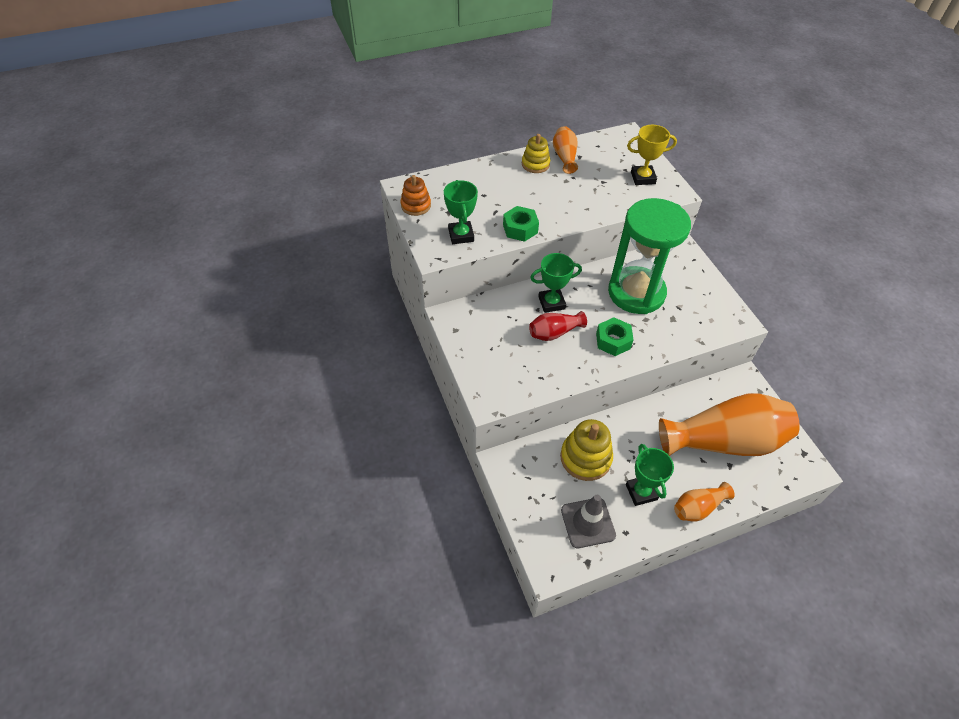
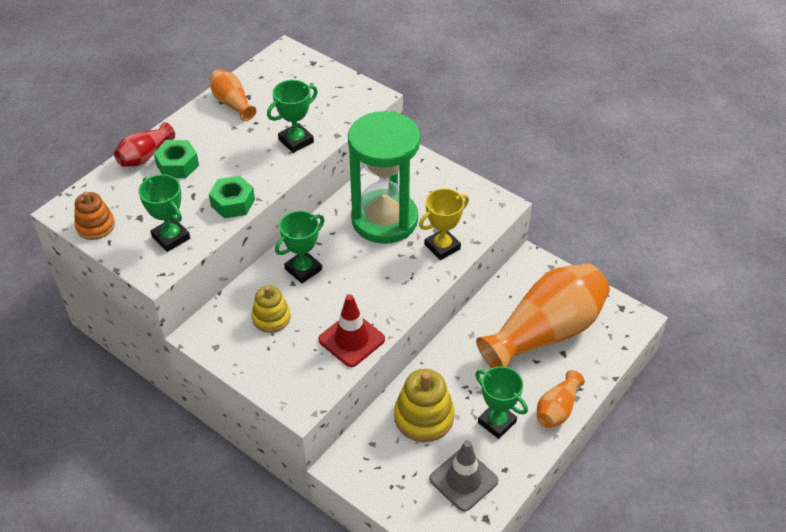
camera: 30 degrees left, 5 degrees down
yellow stacking toy [522,134,550,173] -> yellow stacking toy moved to [251,286,291,333]
red vase [529,311,587,341] -> red vase moved to [114,122,175,167]
green nut [596,317,634,356] -> green nut moved to [154,140,199,178]
yellow trophy [627,125,677,185] -> yellow trophy moved to [419,188,469,260]
none -> green trophy [267,80,318,153]
none -> red traffic cone [318,294,385,367]

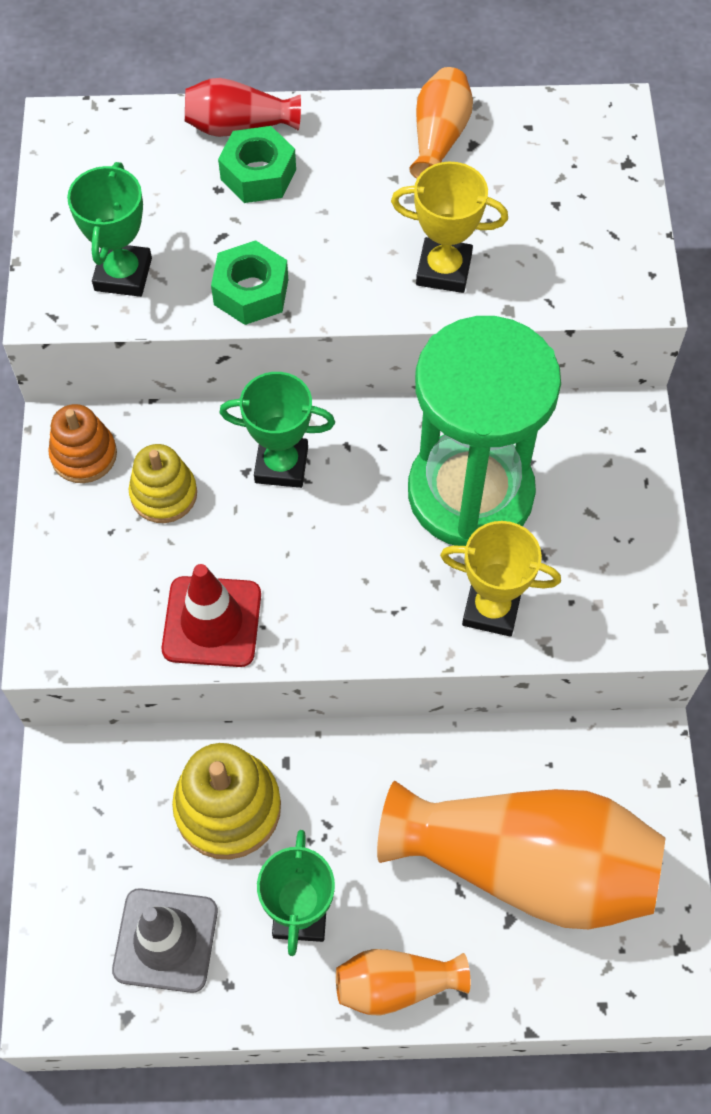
camera: 50 degrees right, 15 degrees up
orange stacking toy [74,191,115,240] -> orange stacking toy moved to [48,404,117,483]
green trophy [267,80,318,153] -> yellow trophy [391,162,508,293]

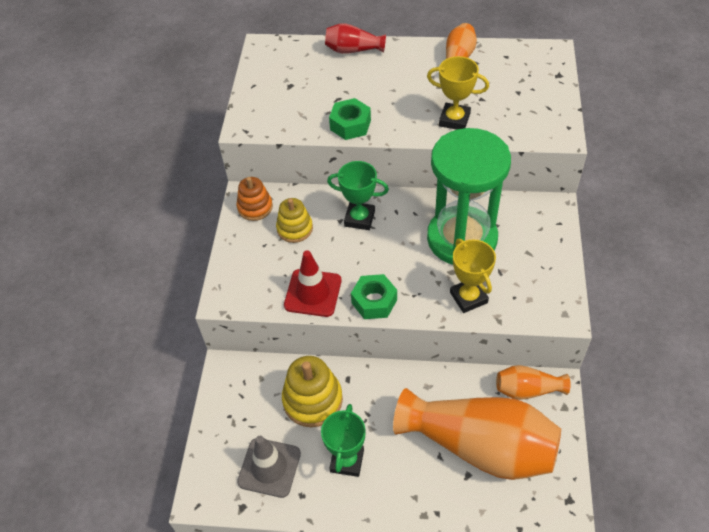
camera: 10 degrees right, 10 degrees down
green trophy [67,162,152,297] -> none
green nut [218,126,296,203] -> green nut moved to [351,274,397,319]
orange vase [336,949,470,1016] -> orange vase moved to [496,365,571,400]
yellow trophy [440,521,561,637] -> yellow trophy turned 45 degrees clockwise [450,239,496,313]

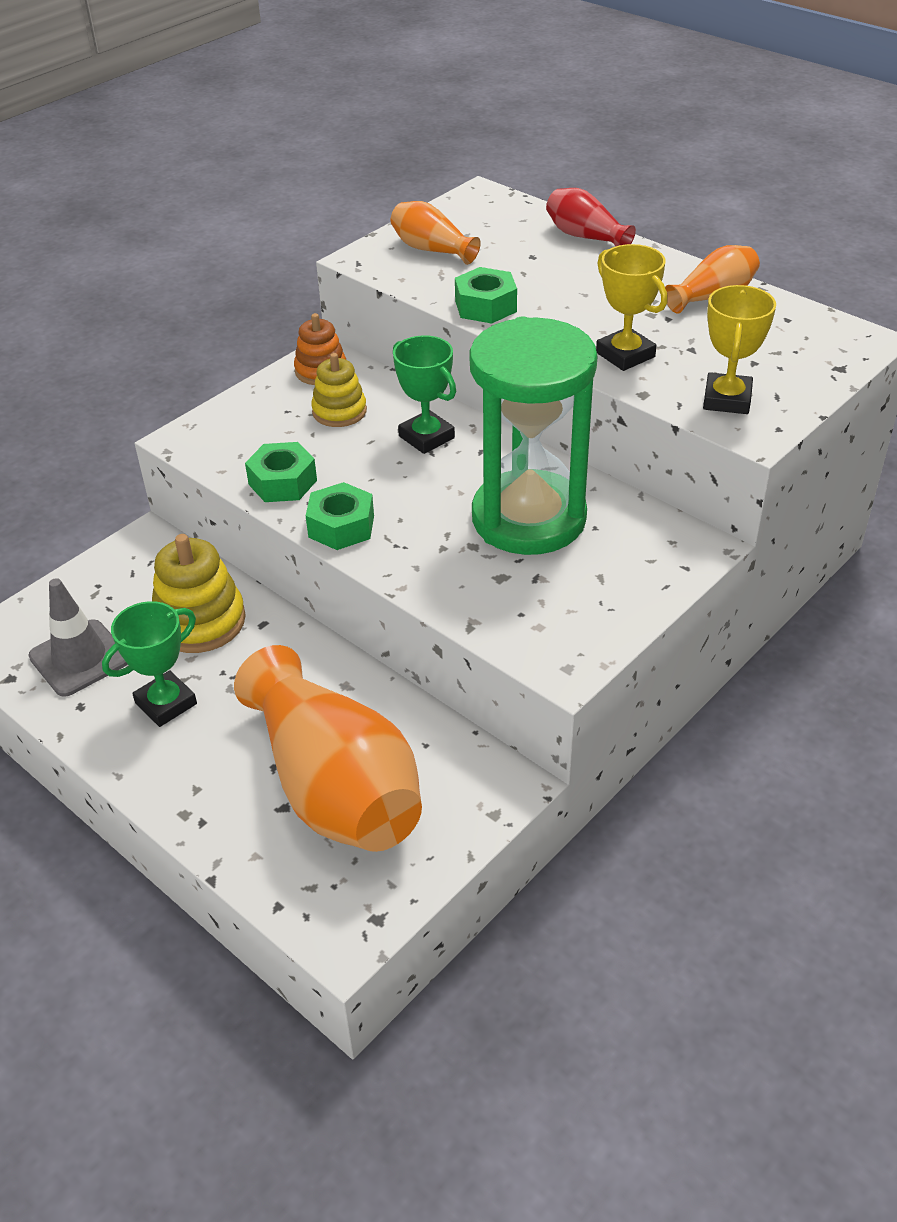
camera: 35 degrees right, 10 degrees down
red traffic cone [284,251,341,317] -> green nut [245,442,317,502]
yellow trophy [450,239,496,313] -> yellow trophy moved to [703,285,776,414]
orange vase [496,365,571,400] -> orange vase moved to [391,201,481,265]

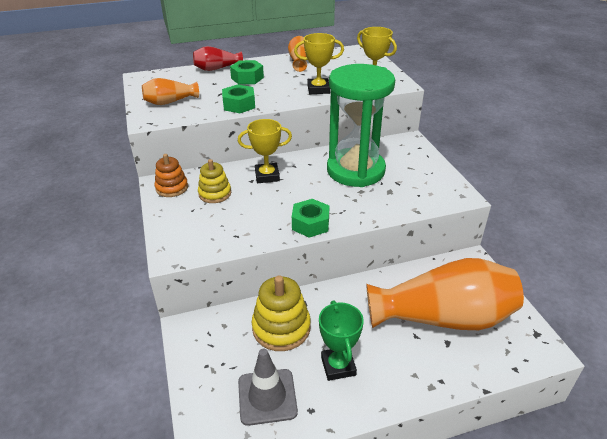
camera: 60 degrees left, 5 degrees down
green nut [245,442,317,502] -> green nut moved to [230,60,264,85]
green trophy [393,335,456,454] -> yellow trophy [238,119,292,183]

